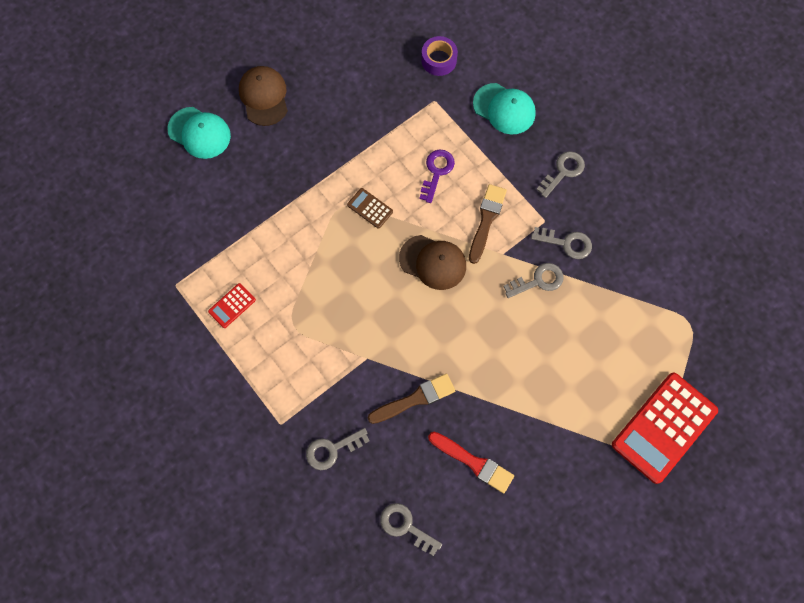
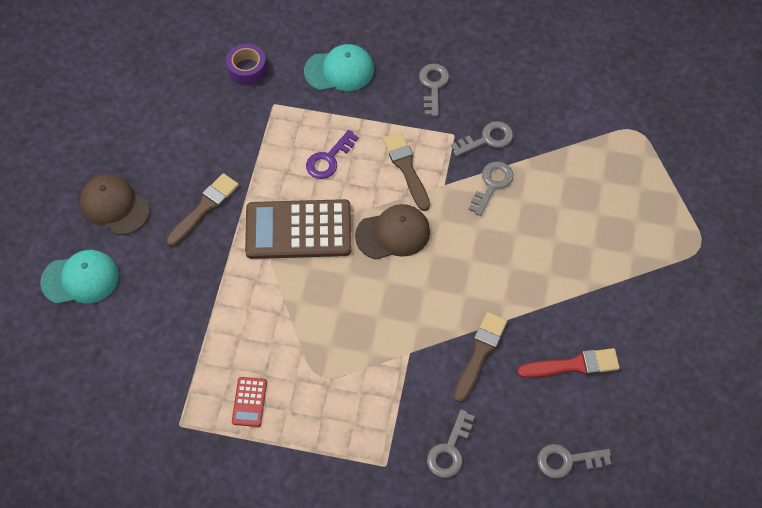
camera: 40 degrees left, 10 degrees down
brown calculator [347,188,393,229] -> brown calculator [245,199,352,259], size x2.25
purple key [419,150,455,203] -> purple key turned 120 degrees counterclockwise [306,130,359,179]
red calculator [612,373,718,484] -> none
none -> brown brush [166,173,239,247]

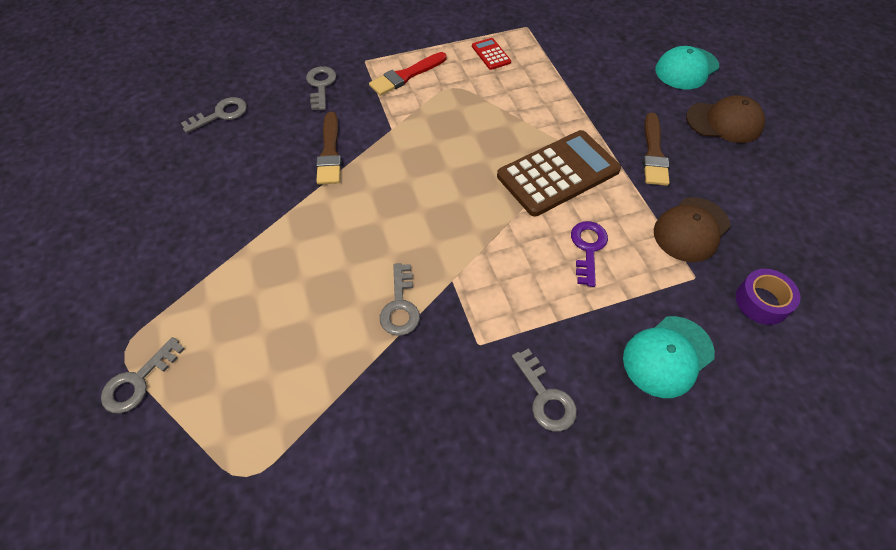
camera: 150 degrees right, 5 degrees down
brown cap [355,204,430,259] -> brown cap moved to [654,197,731,262]
brown brush [383,132,430,211] -> none
grey key [451,121,513,156] -> grey key moved to [101,337,185,413]
red brush [518,348,620,378] -> red brush moved to [369,52,447,96]

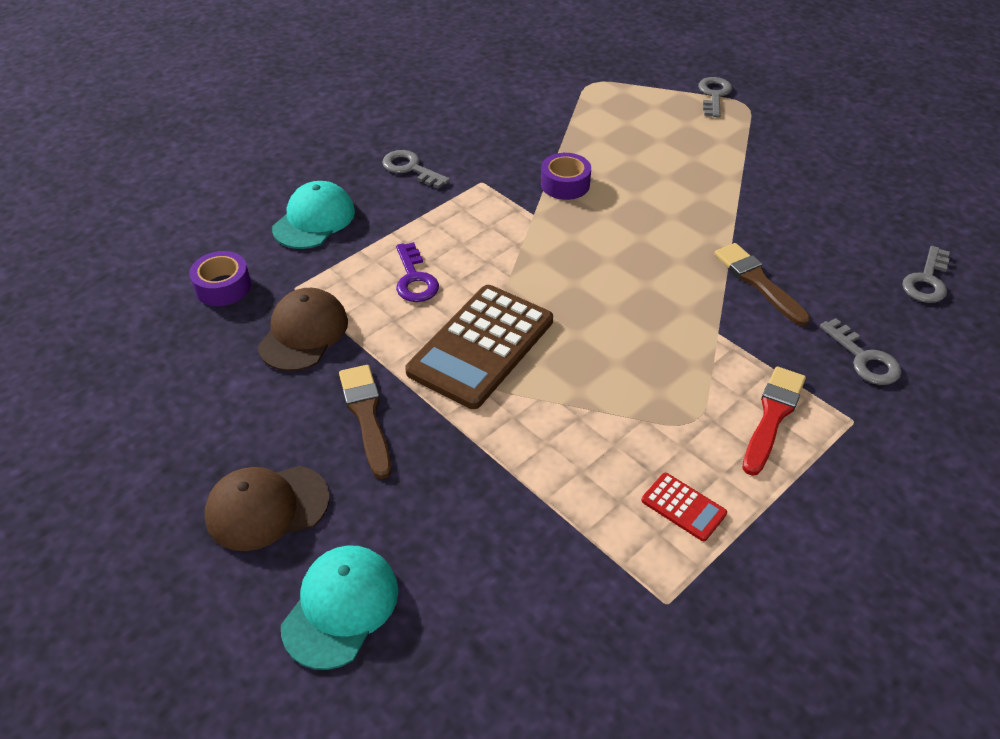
camera: 155 degrees right, 10 degrees down
grey key [380,263,420,336] -> purple tape [541,153,591,200]

